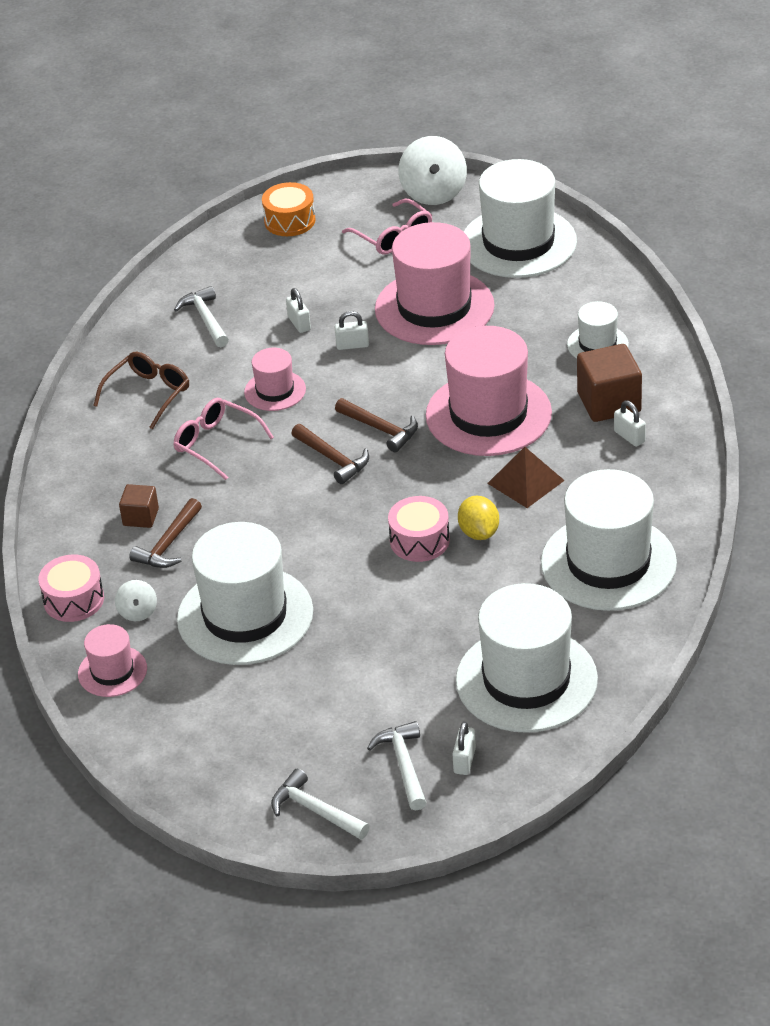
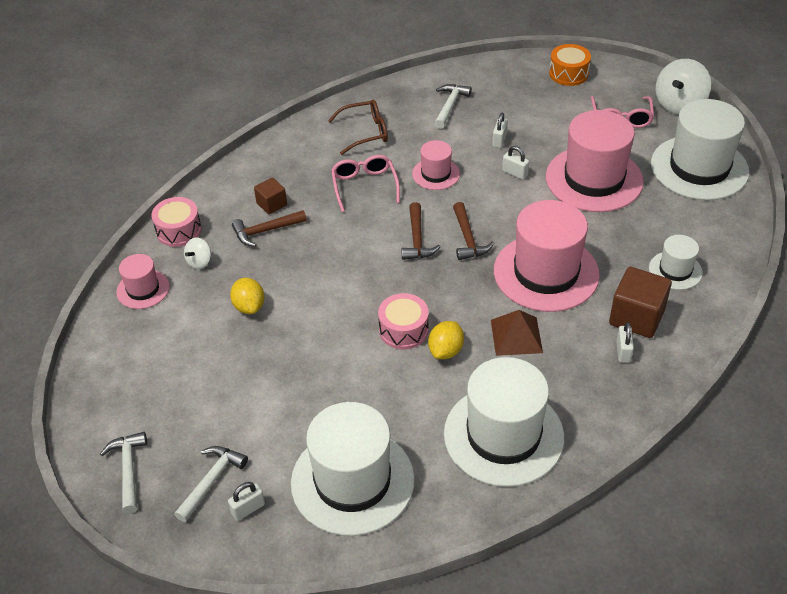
camera: 40 degrees right, 5 degrees up
white hat [177,522,313,665] -> yellow lemon [230,278,265,314]

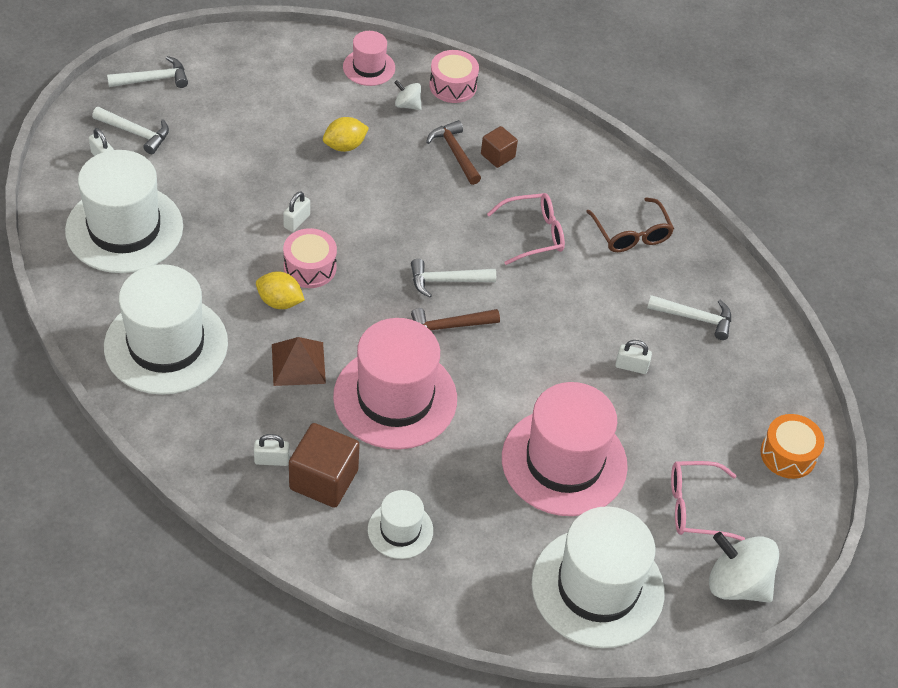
camera: 80 degrees right, 5 degrees up
brown hammer [401,202,441,260] -> white hammer [411,259,496,298]
pink hat [412,140,460,190] -> none
white padlock [502,146,529,180] -> white padlock moved to [283,191,310,232]

